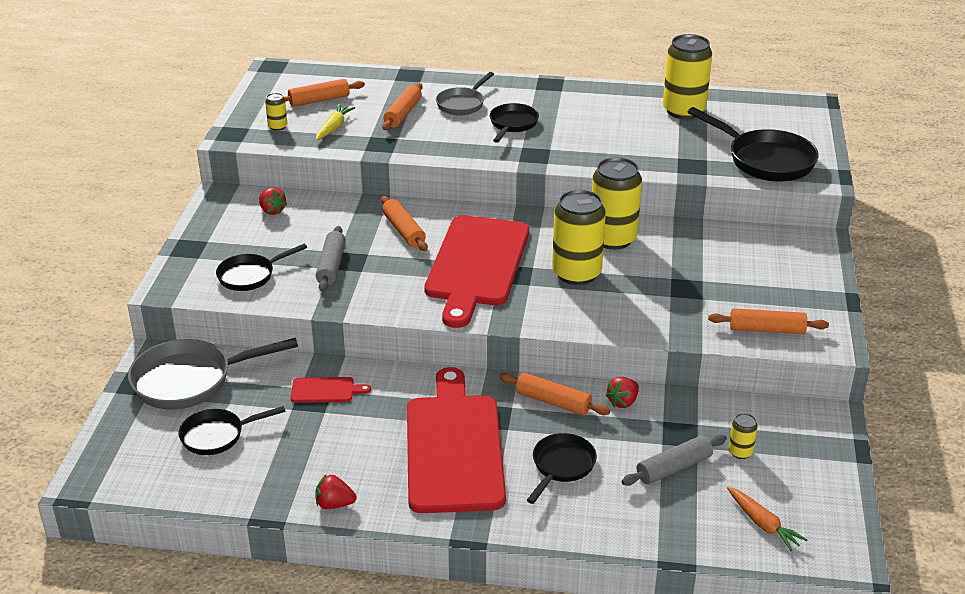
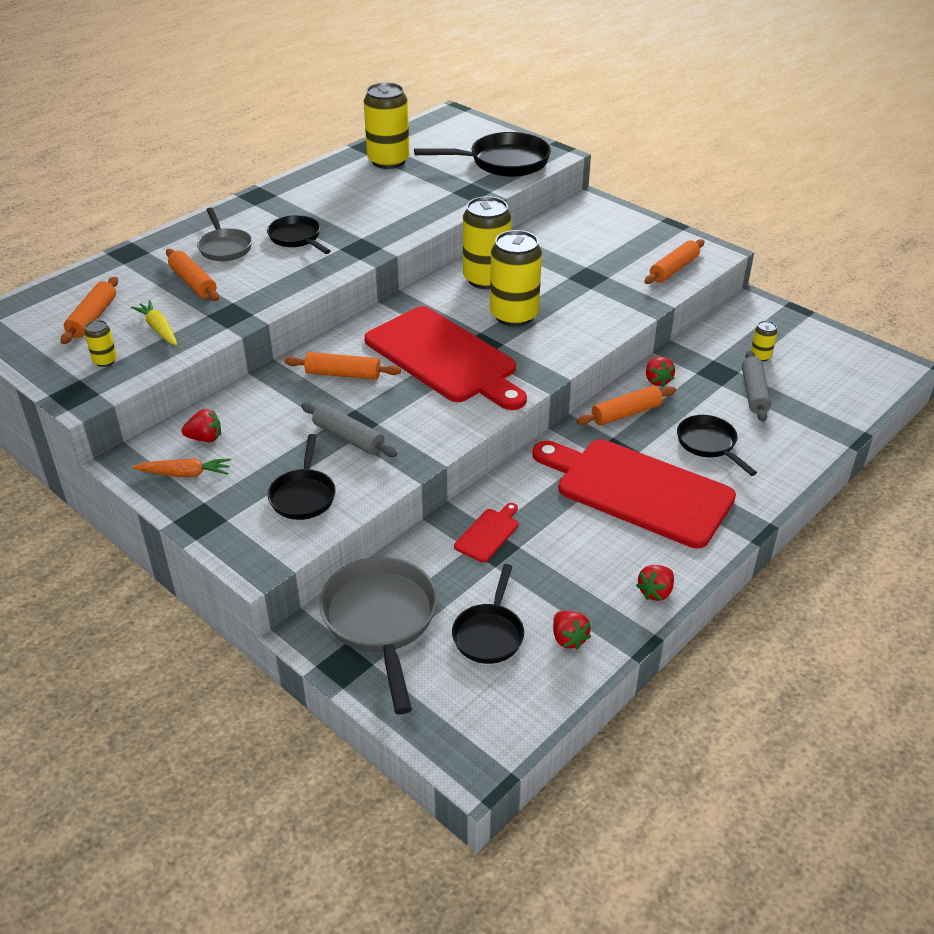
camera: 55 degrees left, 5 degrees up
grey pan [128,338,298,410] -> grey pan turned 150 degrees clockwise [319,557,437,714]
orange carrot [727,487,807,551] -> orange carrot moved to [132,458,231,477]
none -> red strawberry [553,611,591,650]

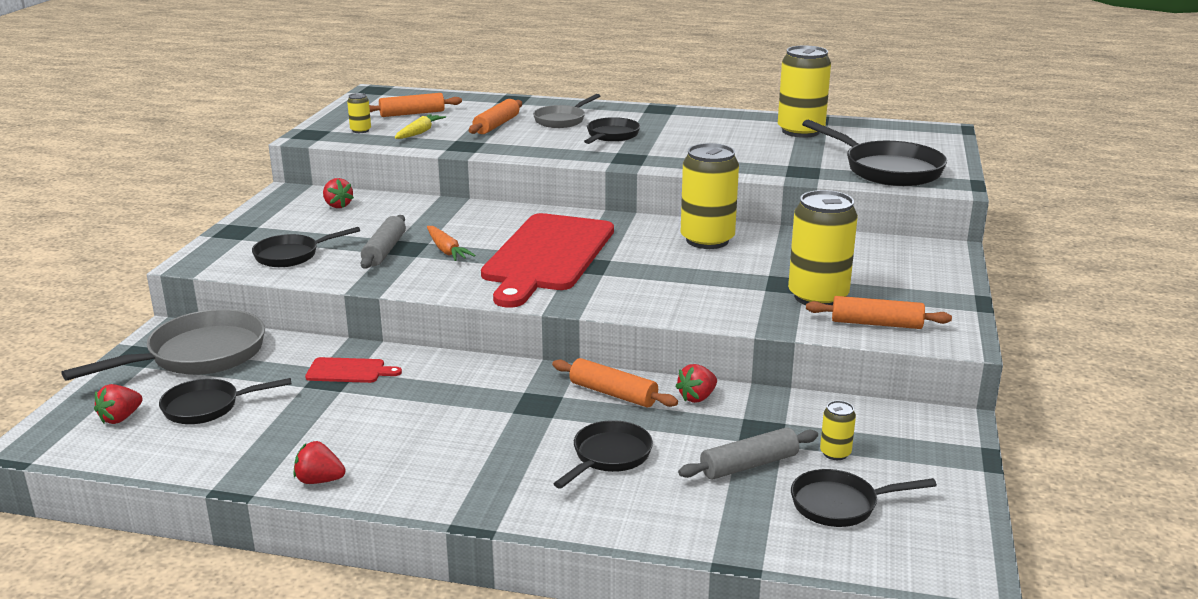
camera: 60 degrees right, 15 degrees down
orange carrot [132,458,231,477] -> orange carrot moved to [427,226,476,261]
orange rolling pin [285,352,401,380] -> none
yellow can [490,230,542,327] -> yellow can moved to [788,190,858,305]
red cutting board [532,439,736,548] -> none
red strawberry [553,611,591,650] -> red strawberry moved to [94,384,143,424]
none -> black pan [791,469,937,527]

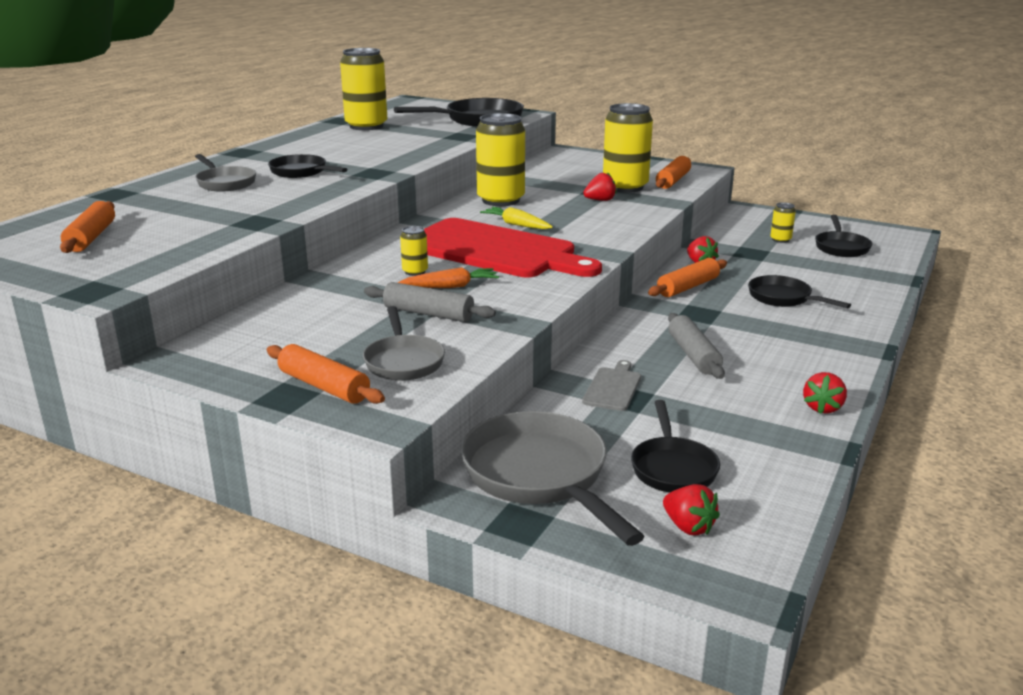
camera: 75 degrees left, 0 degrees up
black pan [252,227,360,267] -> grey pan [363,306,445,381]
red cutting board [305,357,402,383] -> grey cutting board [582,360,641,411]
red strawberry [323,178,354,208] -> red strawberry moved to [583,172,617,201]
yellow can [347,93,371,133] -> yellow can moved to [400,226,428,276]
yellow carrot [395,114,446,139] -> yellow carrot moved to [480,207,553,229]
orange rolling pin [469,99,522,134] -> orange rolling pin moved to [267,344,385,404]
grey rolling pin [678,427,818,480] -> grey rolling pin moved to [668,313,725,379]

